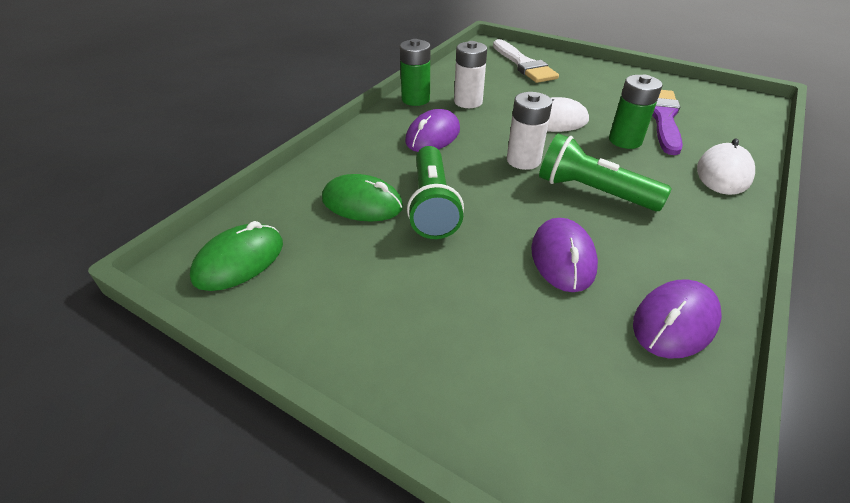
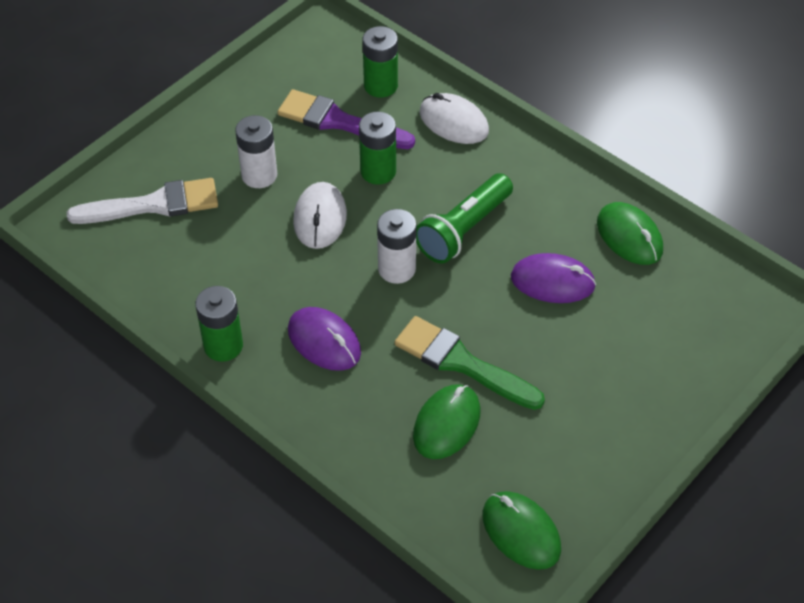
camera: 80 degrees left, 10 degrees up
green flashlight [407,146,464,239] -> green brush [394,316,545,410]
white battery [454,41,487,108] -> white battery moved to [235,115,277,188]
purple mouse [633,279,722,359] -> green mouse [597,202,663,265]
none -> green battery [363,26,398,98]

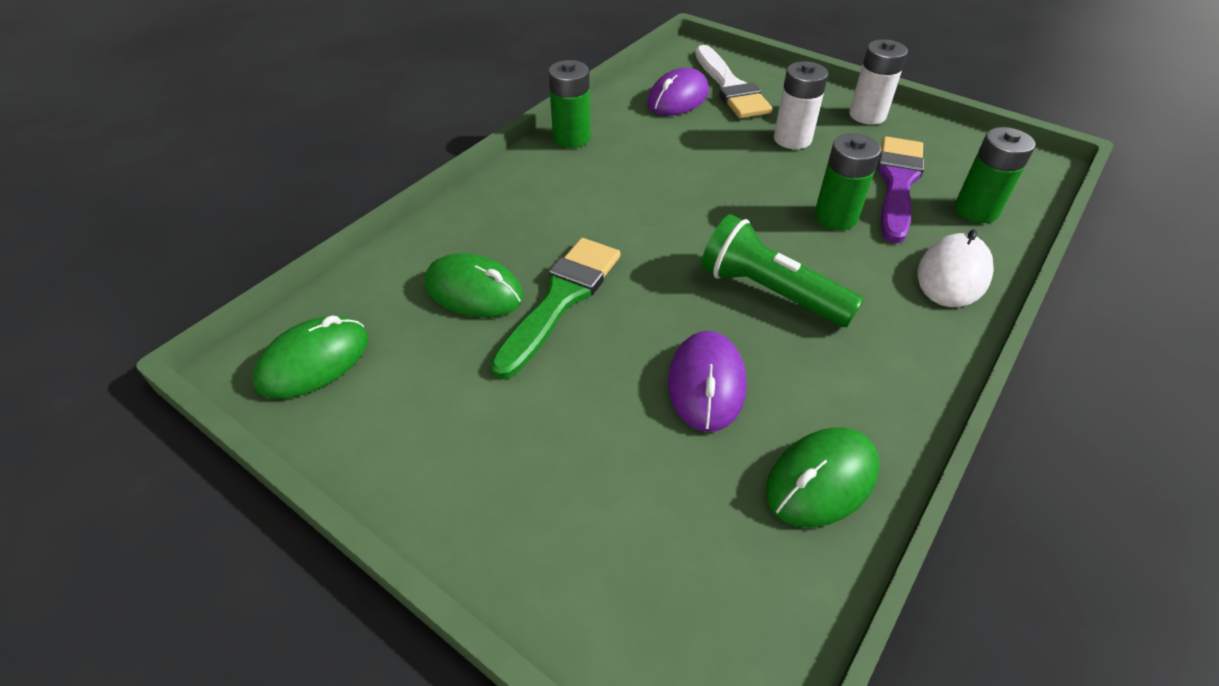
camera: 85 degrees right, 5 degrees down
purple mouse [288,307,361,371] -> purple mouse moved to [647,68,709,116]
white mouse [293,182,347,249] -> none
white battery [377,209,417,284] -> white battery moved to [849,39,908,125]

